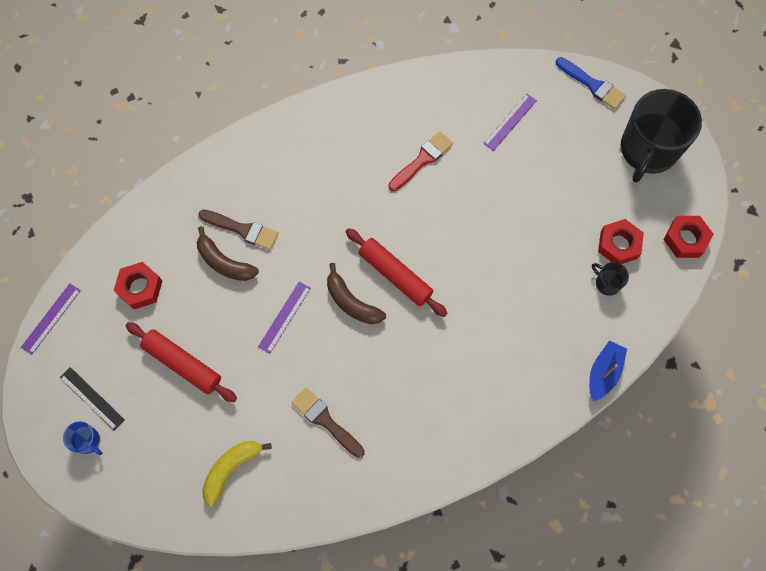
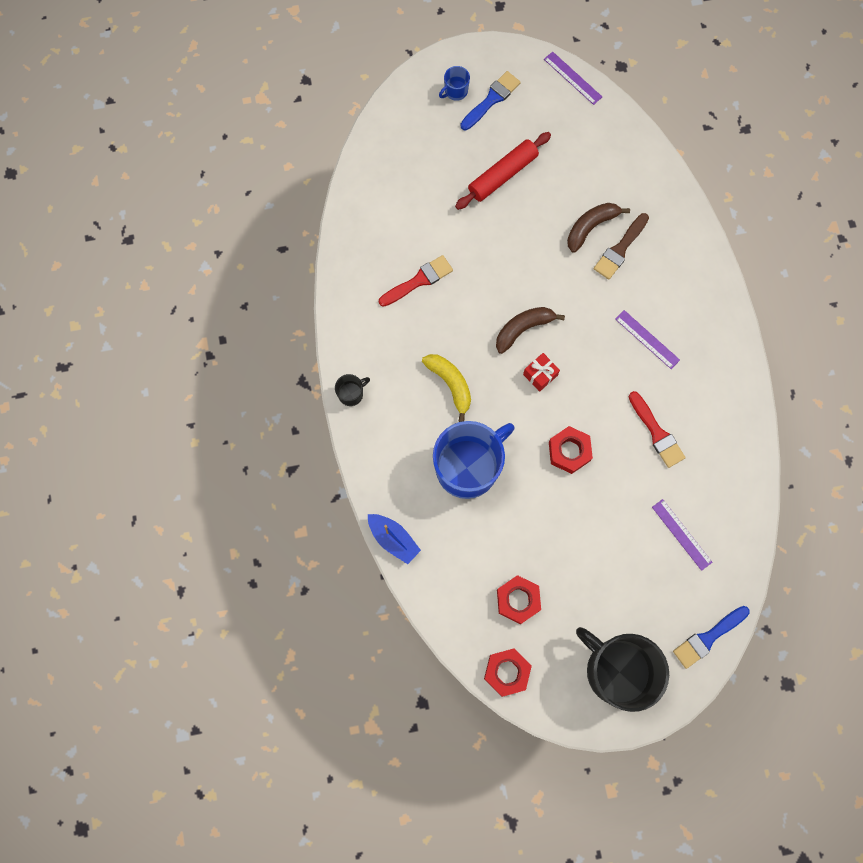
camera: 105 degrees right, 5 degrees up
black ruler [59,367,125,431] -> blue brush [460,71,521,130]
red nut [113,262,162,309] -> red nut moved to [549,426,593,474]
yellow banana [202,441,272,507] -> yellow banana moved to [422,354,471,422]
purple ruler [258,282,311,353] -> purple ruler moved to [615,310,680,369]
brown brush [292,388,365,458] -> red brush [379,255,453,307]
red rolling pin [346,228,448,317] -> red gift [523,353,560,392]
black mug [592,262,629,296] -> black mug moved to [335,374,370,406]
none -> blue mug [433,421,515,499]

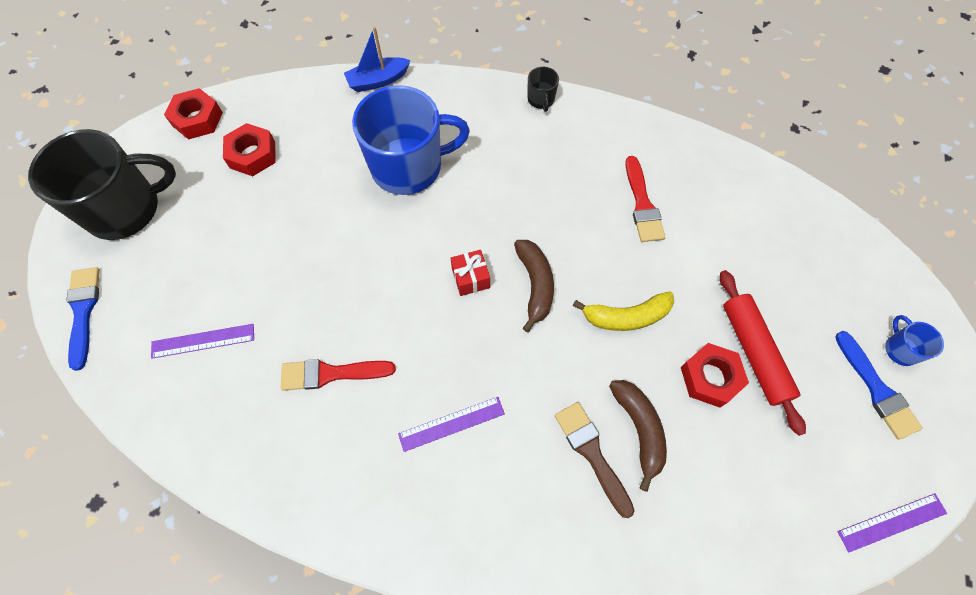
camera: 115 degrees right, 10 degrees down
yellow banana [422,354,471,422] -> yellow banana moved to [573,291,674,331]
blue mug [433,421,515,499] -> blue mug turned 90 degrees counterclockwise [352,85,470,195]
red nut [549,426,593,474] -> red nut moved to [681,343,749,408]

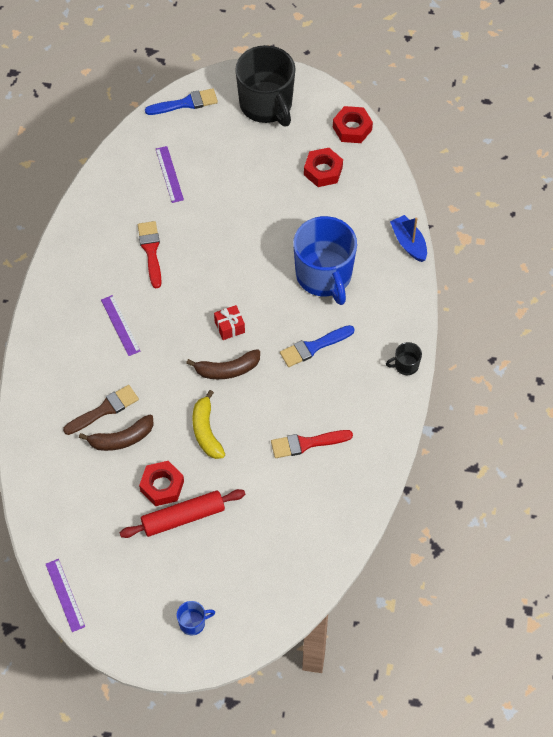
camera: 85 degrees right, 5 degrees down
blue brush [835,331,923,440] -> blue brush moved to [280,325,354,367]

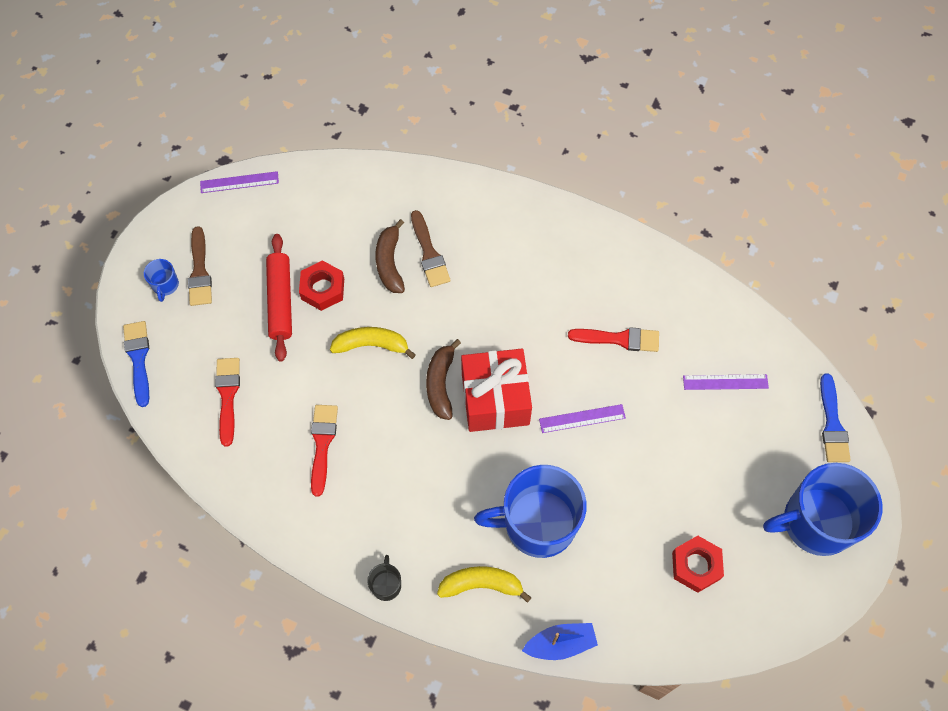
camera: 105 degrees right, 5 degrees up
purple ruler [101,295,140,356] -> purple ruler moved to [539,404,626,433]
red gift [214,305,245,340] -> red gift [461,349,532,432], size x2.23
black mug [235,45,296,126] -> blue mug [763,463,883,556]
blue brush [280,325,354,367] -> blue brush moved to [123,321,149,407]
red nut [333,106,373,143] -> none
none -> brown brush [188,226,212,306]
none -> red brush [215,358,240,447]
none -> yellow banana [437,566,532,603]

